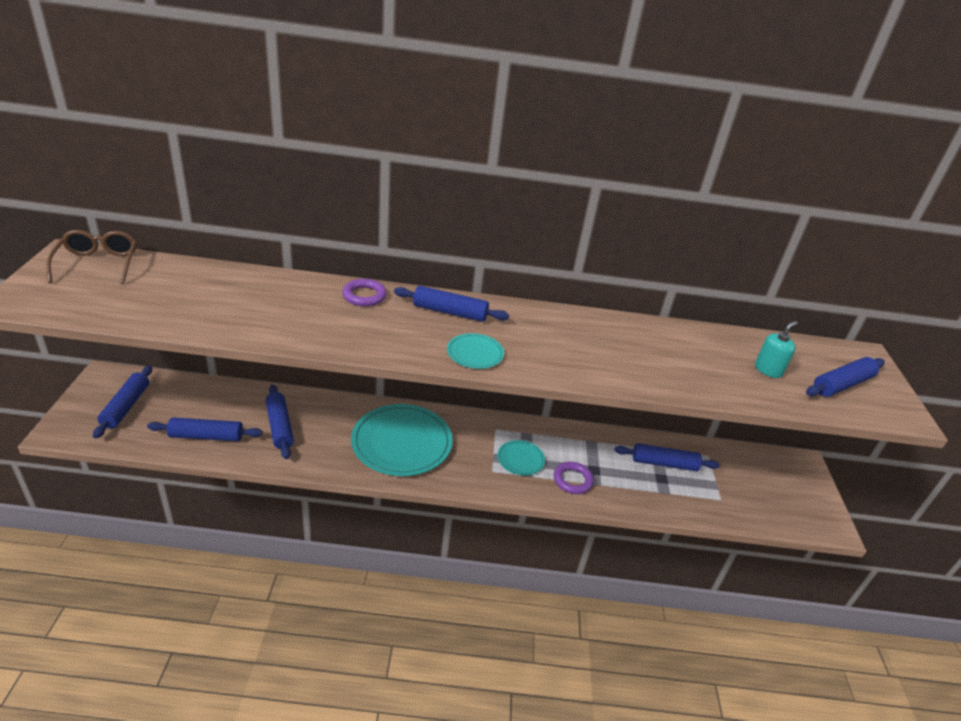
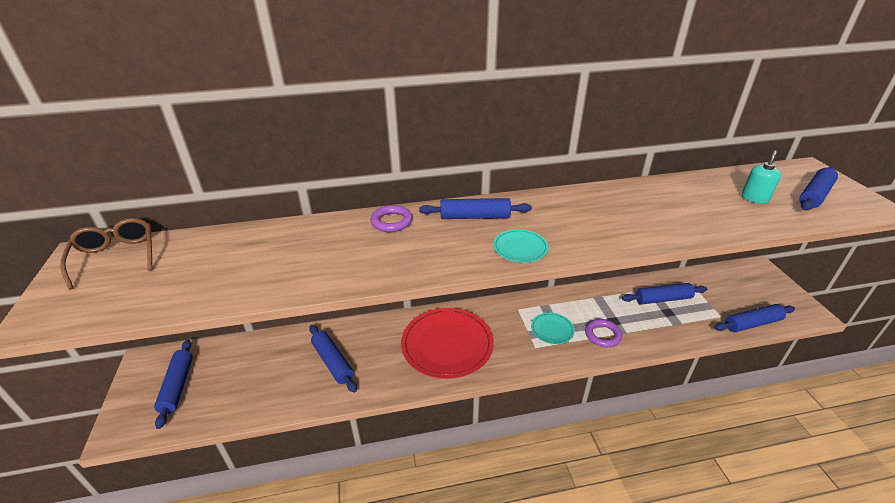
camera: 10 degrees left, 0 degrees up
blue rolling pin [147,417,263,441] -> blue rolling pin moved to [714,304,795,332]
turquoise plate [351,404,453,476] -> red plate [401,308,494,379]

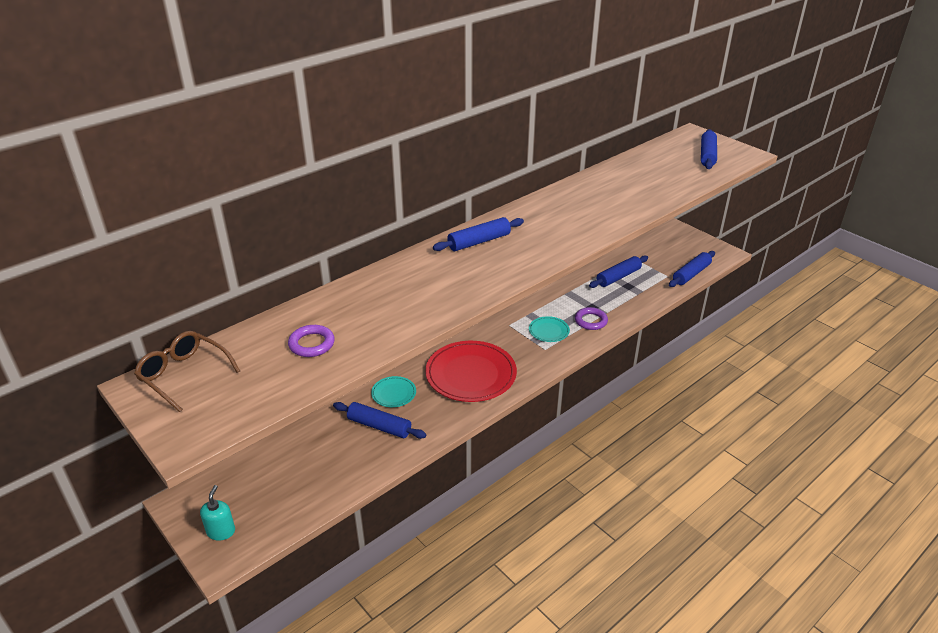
camera: 30 degrees left, 0 degrees up
blue rolling pin [154,340,193,429] -> none
purple ring [371,205,413,232] -> purple ring moved to [288,325,335,357]
turquoise plate [493,229,549,263] -> turquoise plate moved to [371,376,416,407]
turquoise soap dispenser [742,150,781,204] -> turquoise soap dispenser moved to [200,485,235,540]

